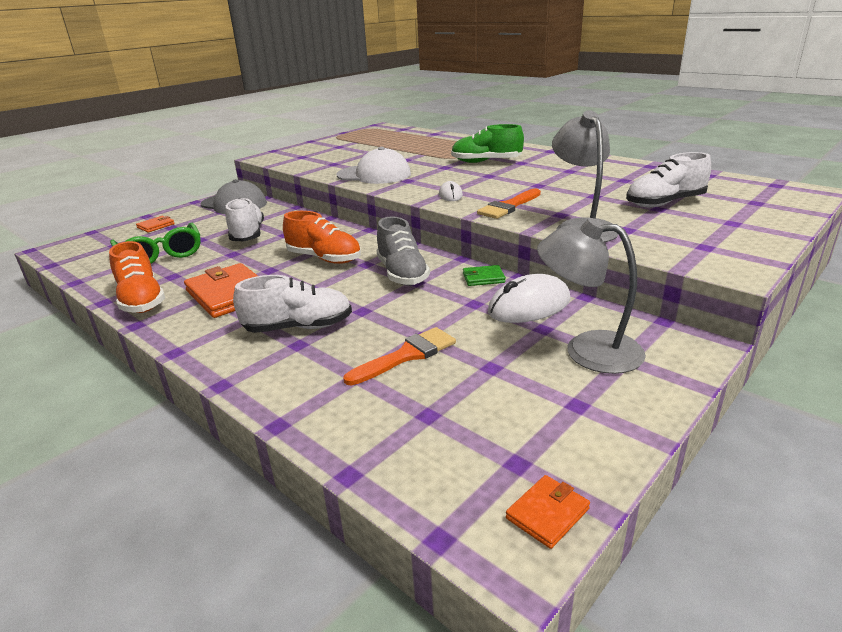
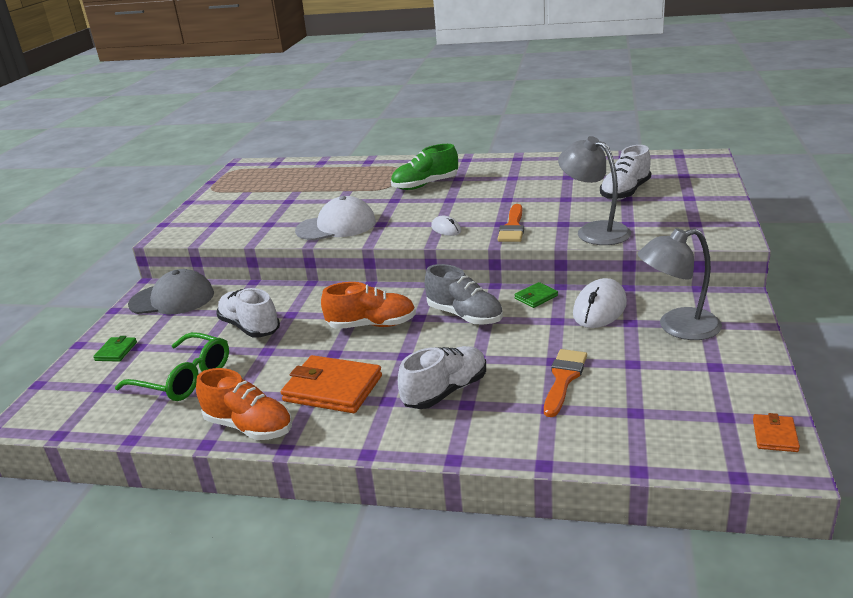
camera: 30 degrees left, 0 degrees up
orange wallet [136,216,175,233] -> green wallet [93,336,137,362]

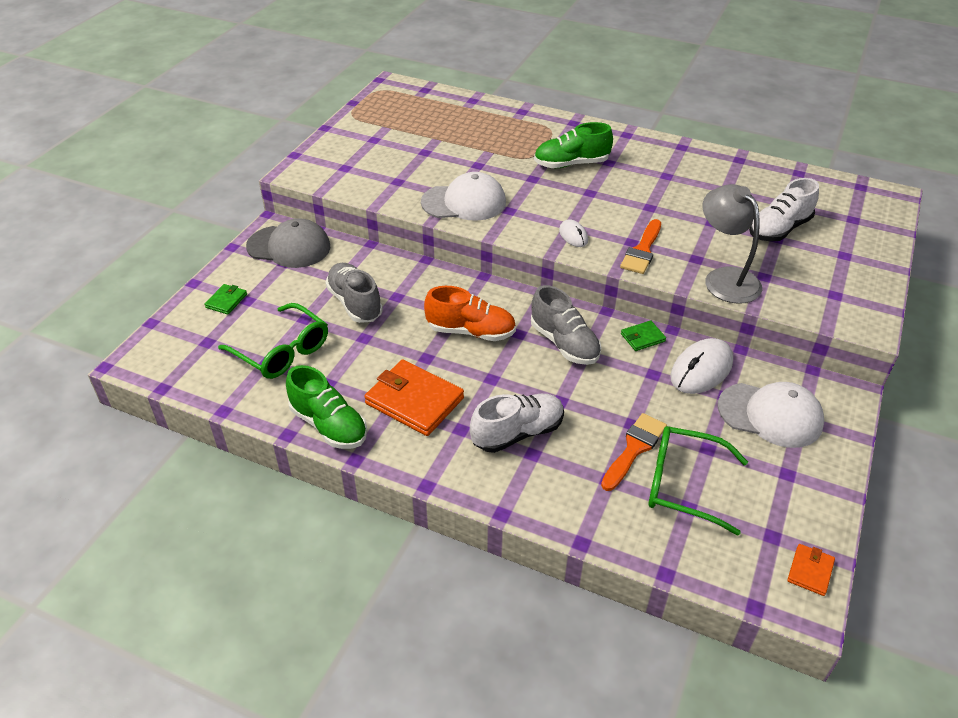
camera: 10 degrees right, 15 degrees up
orange shoe [196,368,292,440] -> green shoe [286,365,367,449]
white shoe [216,288,280,338] -> grey shoe [325,263,383,323]
grey lamp [637,228,722,340] -> white cap [718,382,824,448]
none -> green glasses [648,426,748,536]

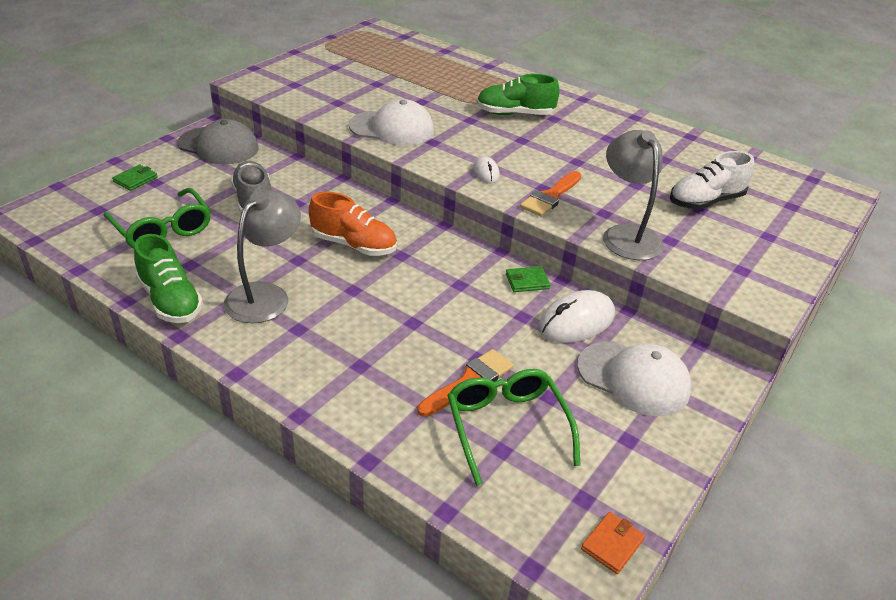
camera: 10 degrees right, 5 degrees down
orange wallet [364,359,464,436] -> grey lamp [224,190,301,323]
white shoe [470,394,564,453] -> none
grey shoe [531,285,601,365] -> none
green glasses [648,426,748,536] -> green glasses turned 45 degrees clockwise [447,369,581,486]

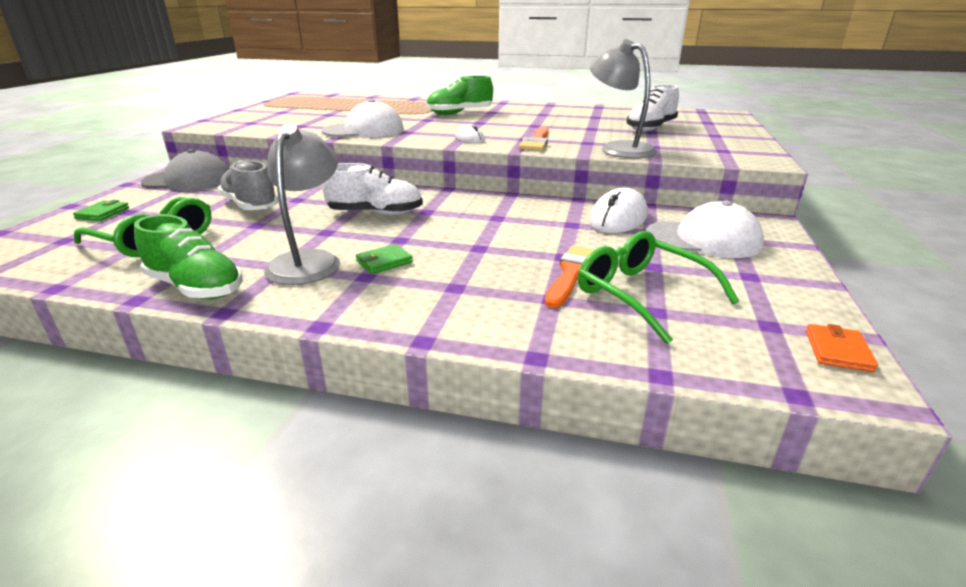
camera: 20 degrees left, 10 degrees down
orange shoe [309,192,397,256] -> white shoe [322,163,423,215]
green wallet [506,266,550,292] -> green wallet moved to [356,244,413,274]

